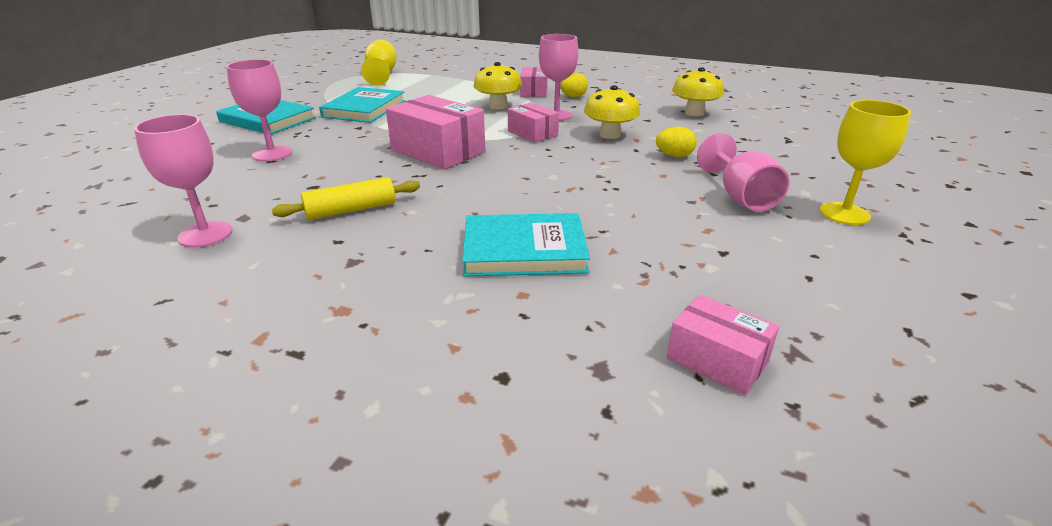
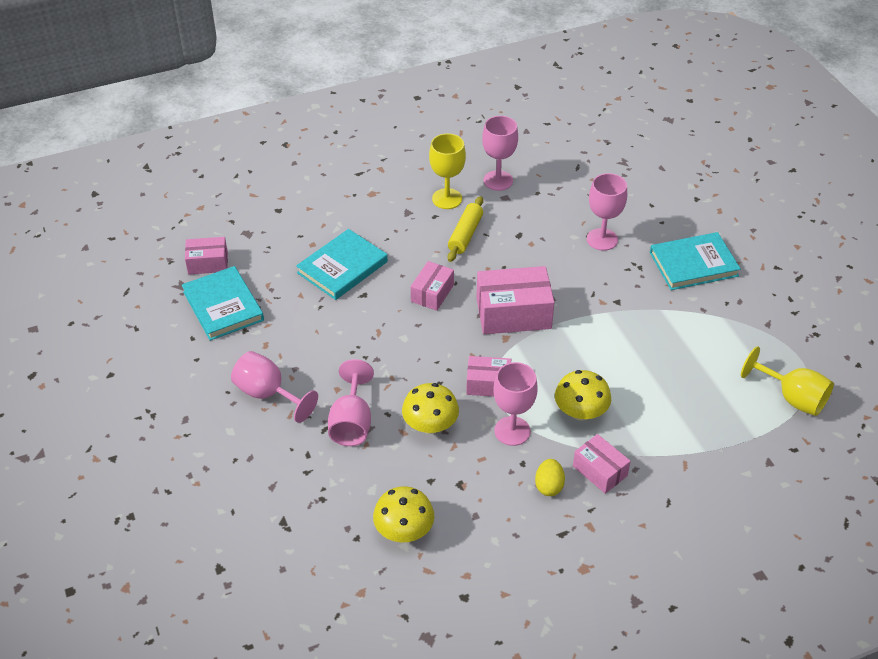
camera: 135 degrees right, 15 degrees up
turquoise book [319,87,405,123] -> turquoise book moved to [182,266,264,341]
yellow egg [656,126,697,157] -> pink goblet [328,359,374,446]
yellow goblet [819,100,911,225] -> yellow goblet moved to [429,133,466,209]
none -> pink box [411,261,454,311]

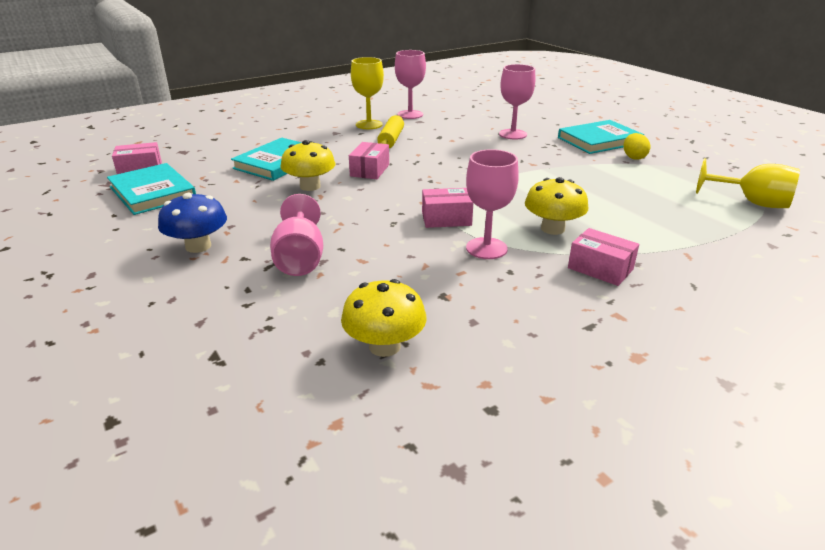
camera: 10 degrees left, 15 degrees down
pink goblet [231,351,318,423] -> blue mushroom [158,193,227,253]
yellow mushroom [402,383,459,434] -> yellow mushroom moved to [281,140,336,191]
pink box [476,266,554,334] -> none
yellow egg [535,459,565,496] -> yellow egg moved to [624,133,650,160]

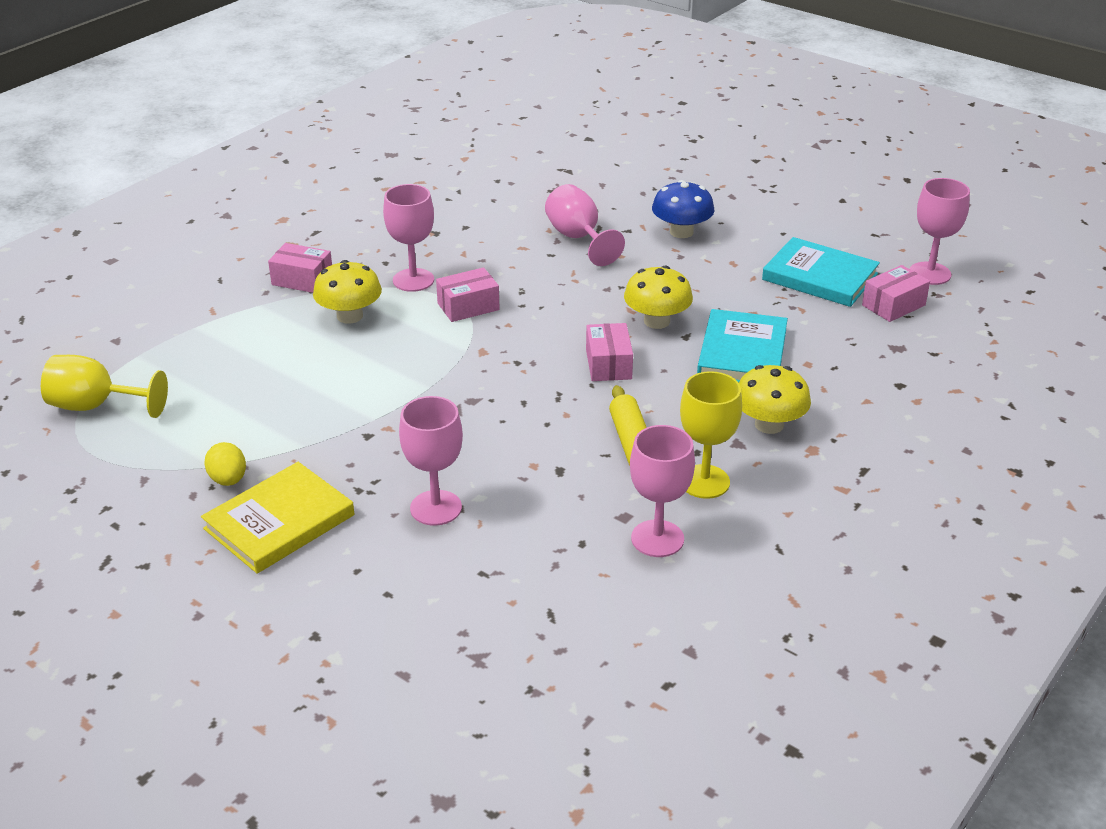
camera: 160 degrees right, 5 degrees up
yellow mushroom [341,279,427,357] -> yellow mushroom moved to [739,365,811,434]
turquoise book [558,120,644,154] -> yellow book [201,462,355,574]
none -> pink goblet [910,178,970,285]

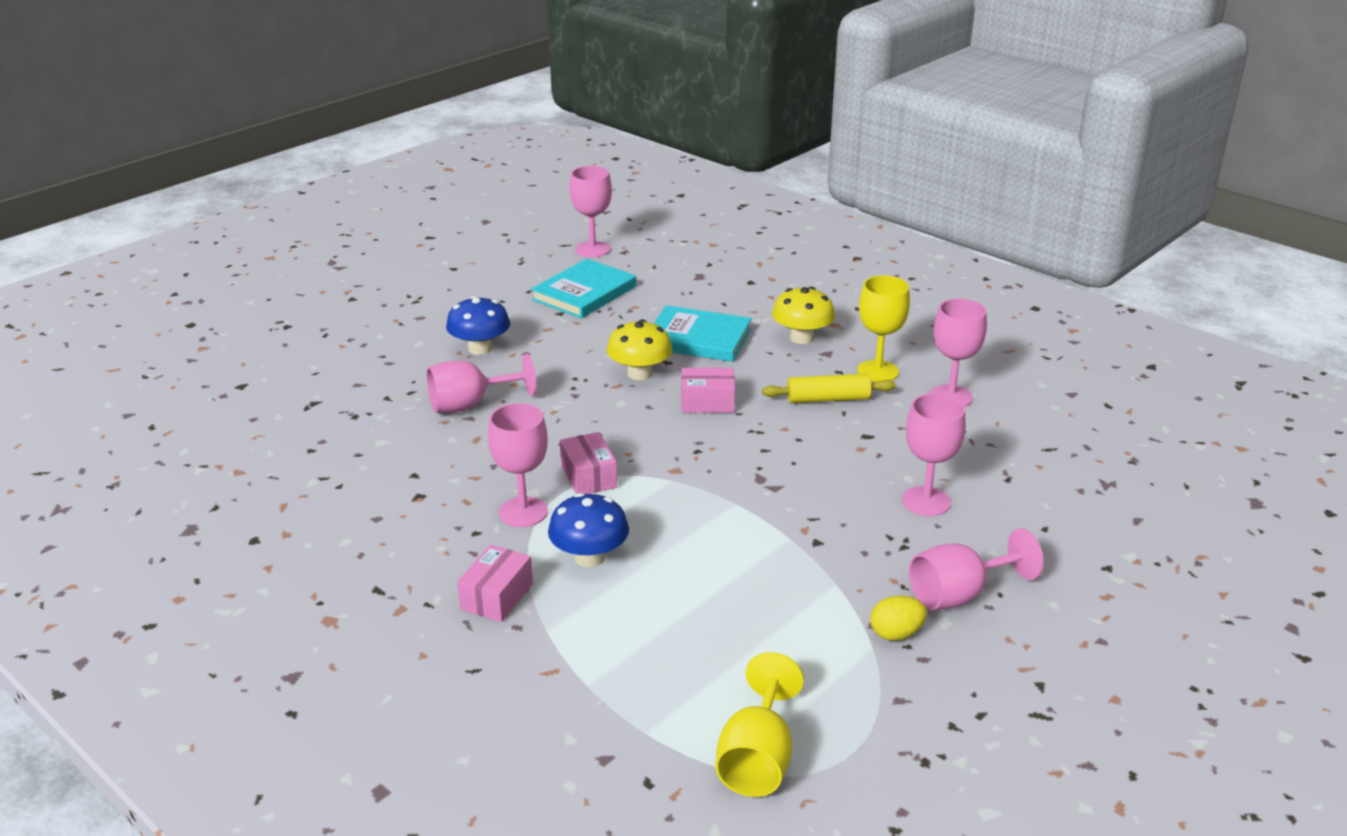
camera: 85 degrees left, 5 degrees down
yellow book [201,462,355,574] -> pink goblet [909,528,1044,610]
yellow mushroom [313,260,382,324] -> blue mushroom [548,493,629,567]
pink box [862,265,930,322] -> none

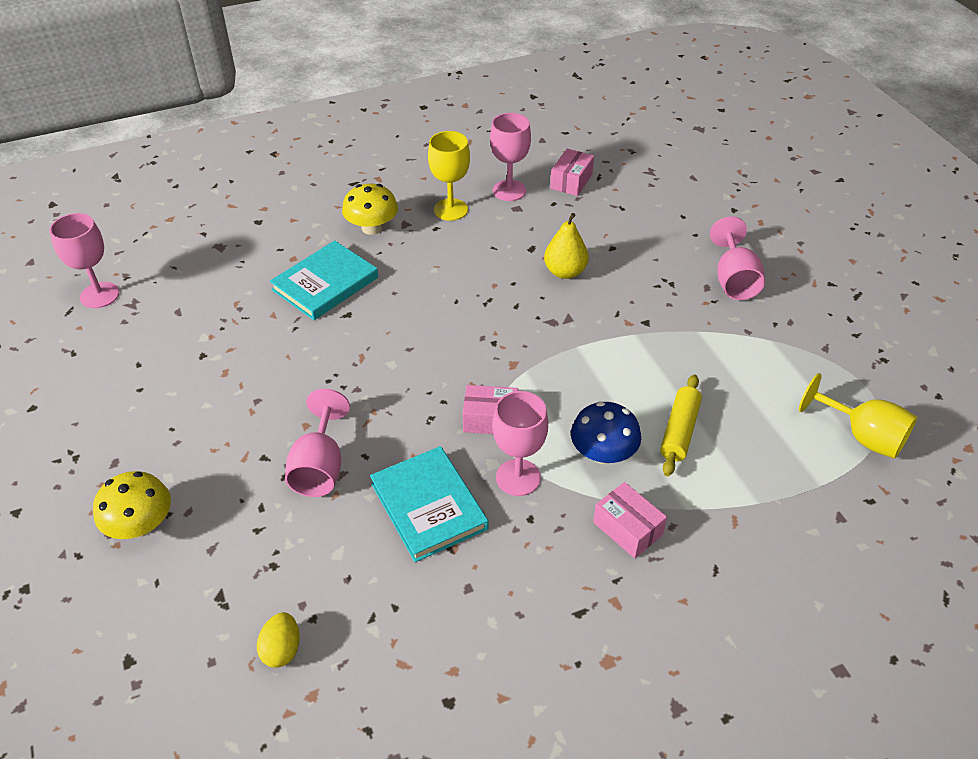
camera: 65 degrees left, 15 degrees up
blue mushroom [446,296,510,355] -> none
turquoise book [531,259,636,318] -> turquoise book moved to [370,446,488,562]
yellow mushroom [607,319,673,380] -> yellow mushroom moved to [93,471,171,539]
pink box [681,368,735,413] -> pink box moved to [550,149,594,196]
yellow rolling pin [762,374,896,403] -> yellow rolling pin moved to [660,374,702,476]
yellow egg [870,596,927,641] -> yellow egg moved to [257,612,300,668]
pink goblet [902,394,966,516] -> none
none -> yellow pear [544,213,589,279]

